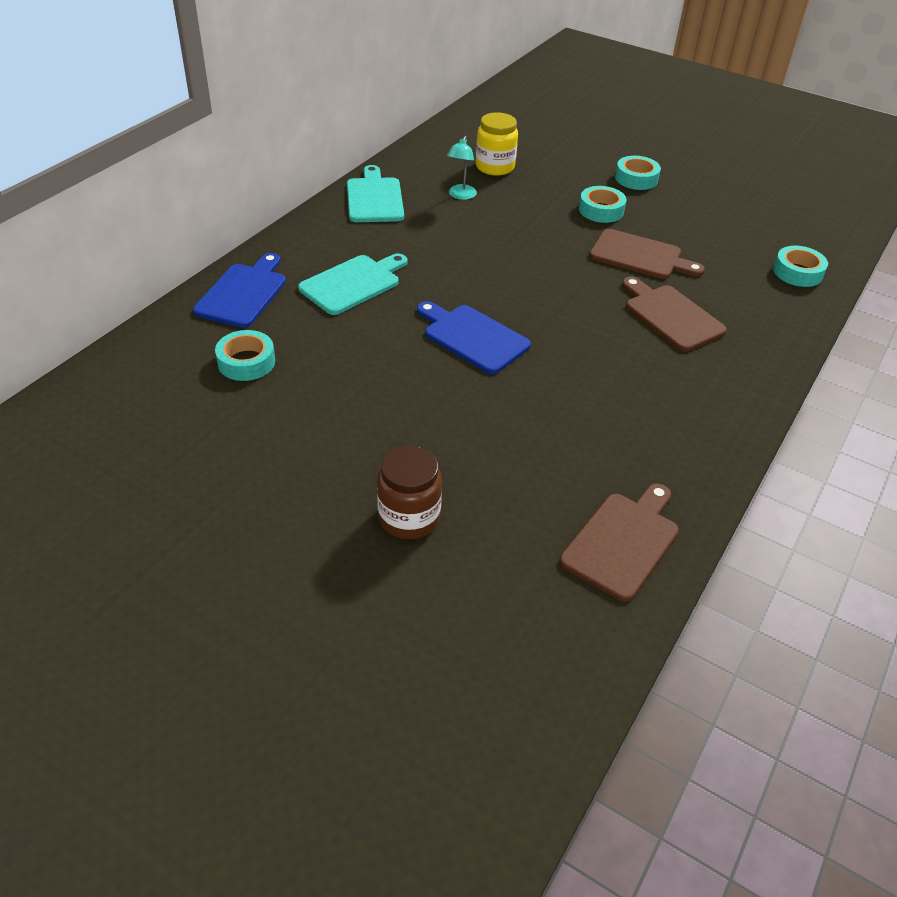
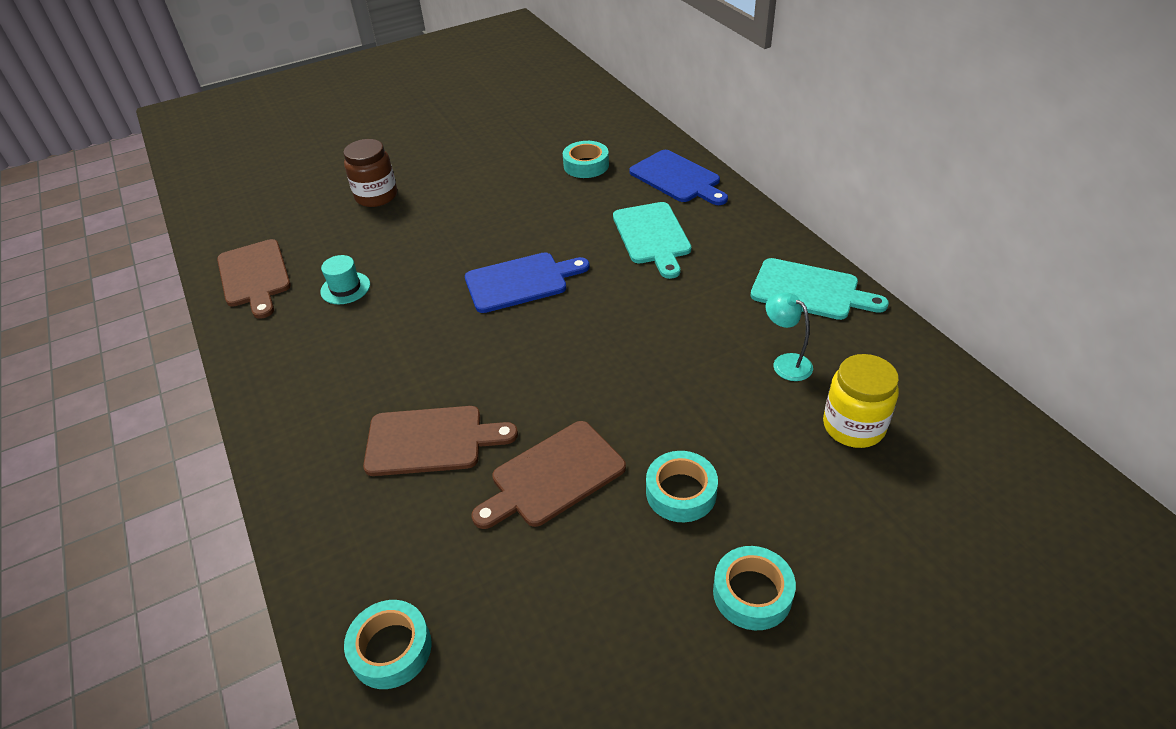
camera: 125 degrees right, 0 degrees up
none -> turquoise hat [320,255,370,304]

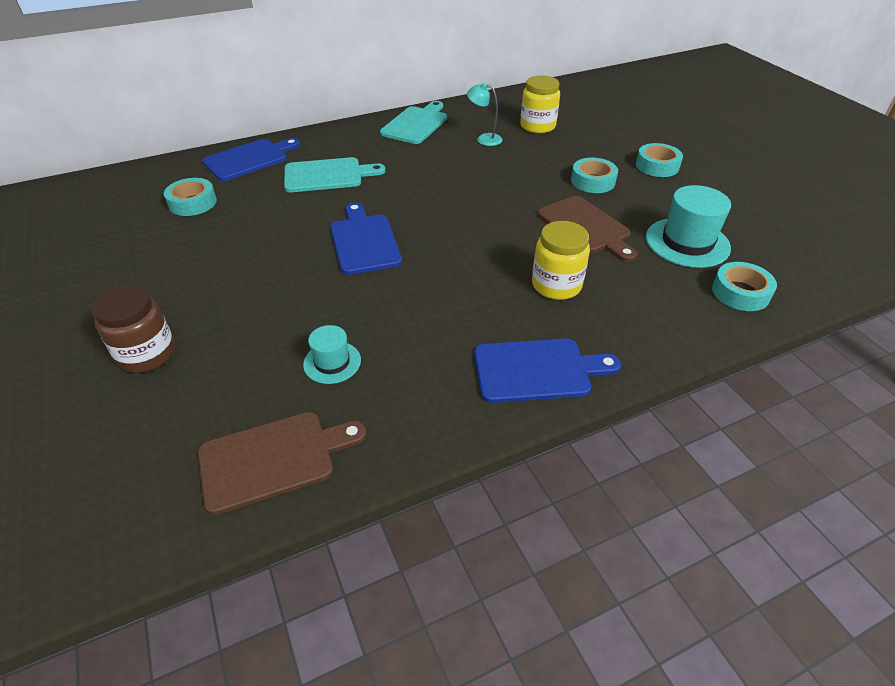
camera: 90 degrees left, 0 degrees up
brown cutting board [363,406,518,476] -> yellow jar [532,221,590,300]
turquoise lamp [766,292,813,381] -> turquoise lamp turned 60 degrees clockwise [467,82,502,146]
none -> blue cutting board [474,339,621,403]
none -> turquoise hat [646,185,731,268]

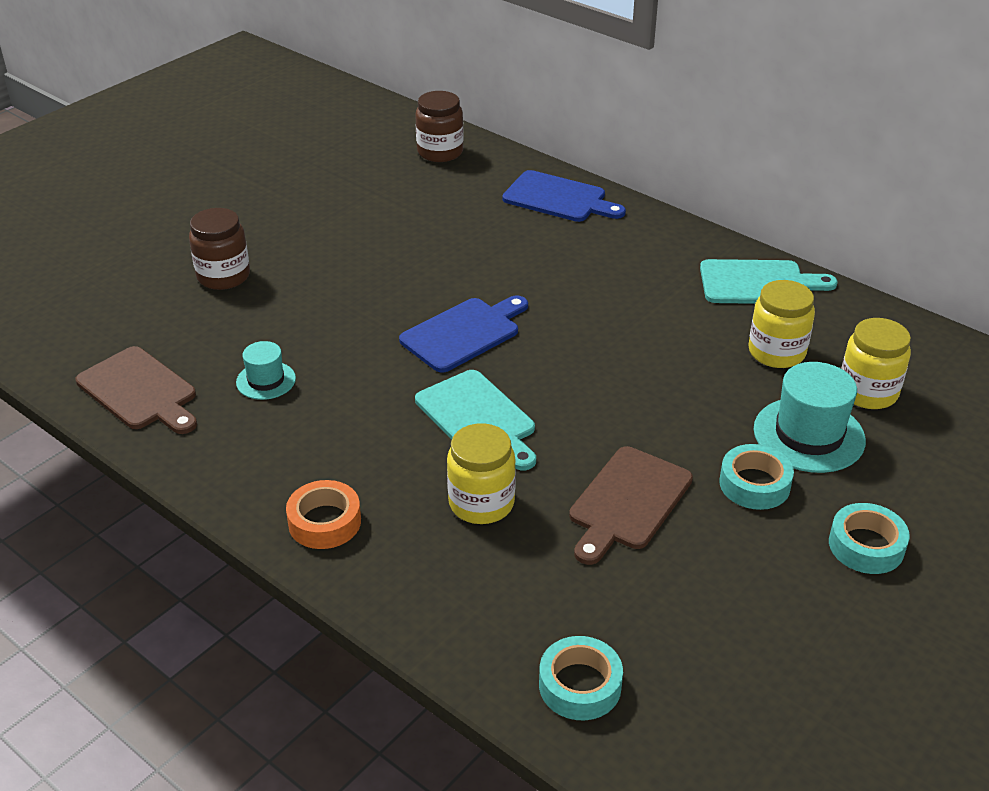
camera: 65 degrees right, 5 degrees down
turquoise tape [164,178,217,216] -> none
turquoise cutting board [284,157,386,192] -> turquoise cutting board moved to [415,370,536,470]
turquoise lamp [467,82,502,146] -> yellow jar [748,280,815,368]
blue cutting board [474,339,621,403] -> orange tape [286,480,361,549]
turquoise hat [646,185,731,268] -> turquoise hat moved to [754,362,866,473]
none -> brown jar [415,91,464,162]

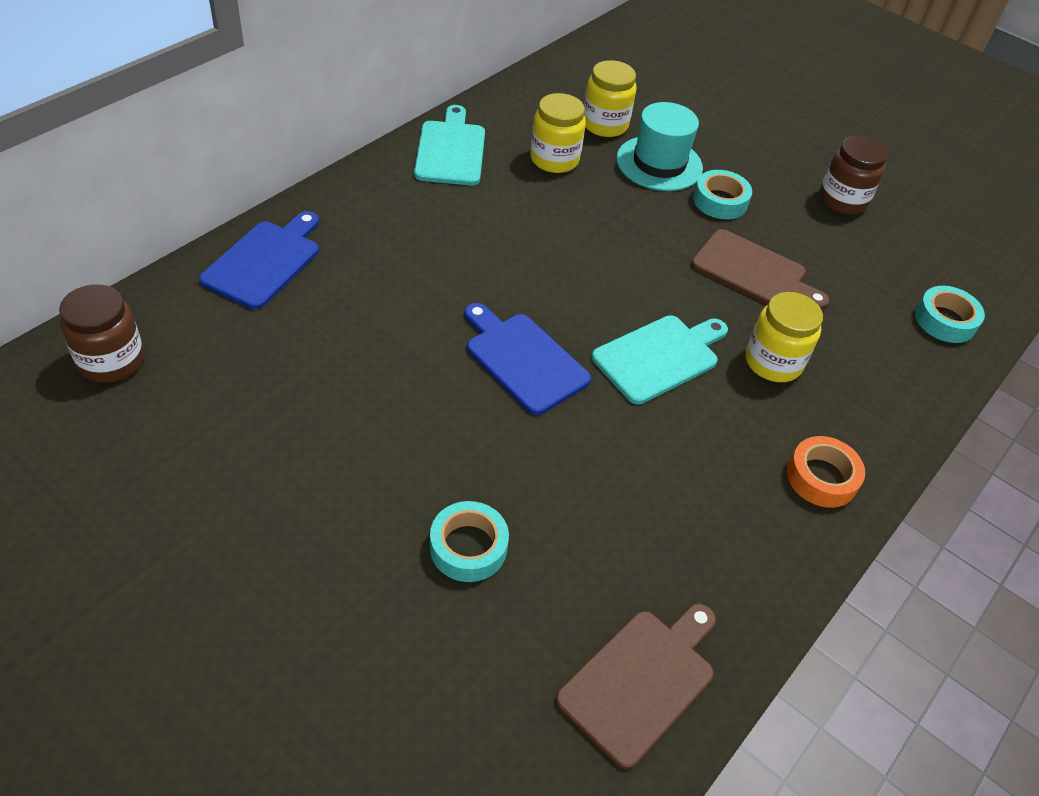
camera: 95 degrees left, 10 degrees up
brown jar [189,208,250,290] -> brown jar moved to [819,136,888,215]
turquoise hat [236,341,296,400] -> none
turquoise tape [829,503,910,574] -> turquoise tape moved to [430,501,509,582]

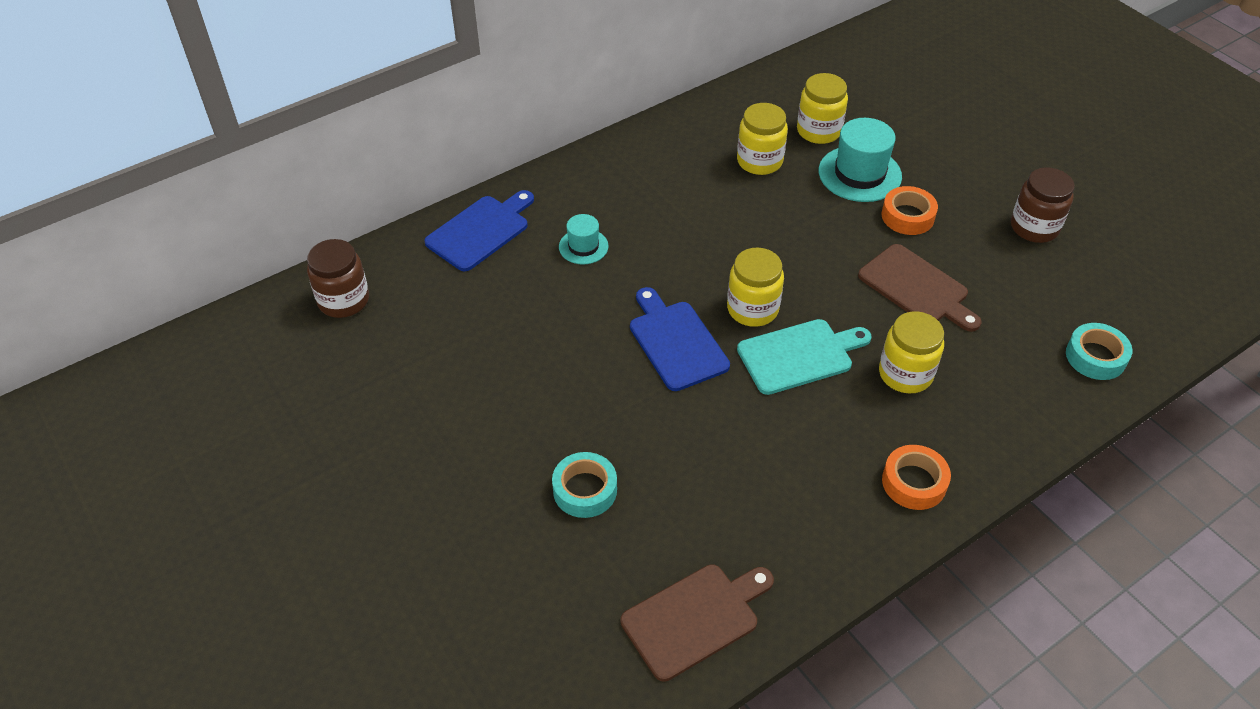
camera: 20 degrees right, 0 degrees up
turquoise cutting board [414,105,485,185] -> none
turquoise tape [693,170,752,219] -> orange tape [882,186,938,235]
none -> turquoise hat [559,214,609,265]
none -> yellow jar [727,248,784,327]

